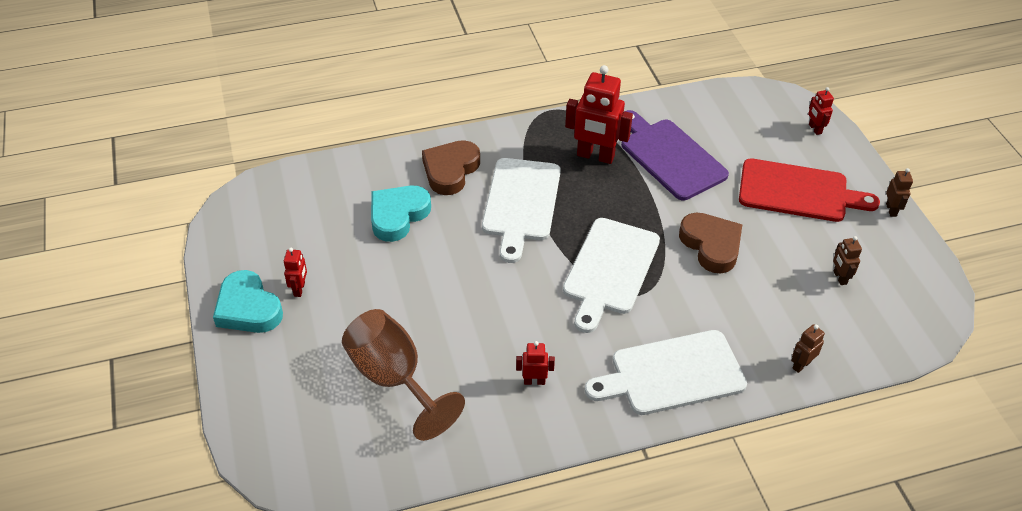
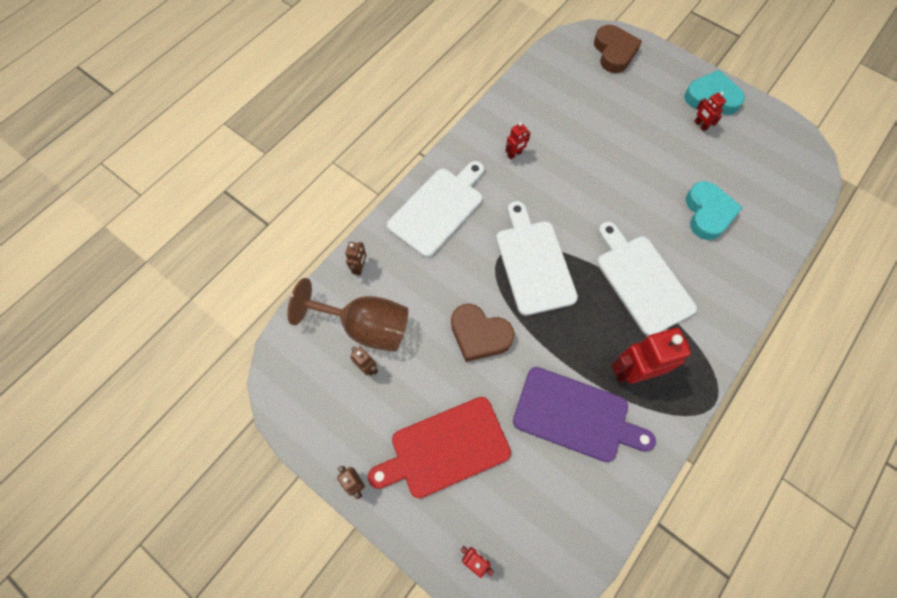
camera: 145 degrees right, 20 degrees up
brown goblet [342,309,465,441] -> brown goblet moved to [287,278,408,352]
brown heart [422,140,480,195] -> brown heart moved to [594,25,642,73]

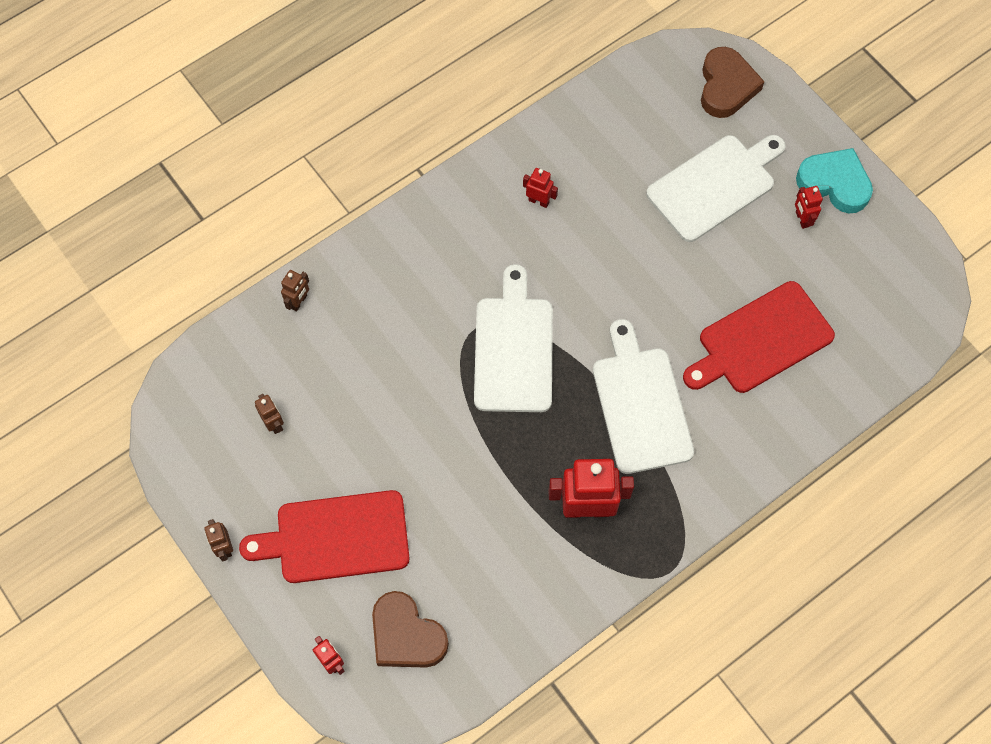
camera: 15 degrees right, 0 degrees up
brown goblet [287,278,408,352] -> none
white cutting board [387,161,484,258] -> white cutting board moved to [646,135,786,242]
brown heart [451,304,515,362] -> brown heart moved to [372,591,449,668]
red robot [506,122,530,160] -> red robot turned 135 degrees counterclockwise [523,168,558,208]
purple cutting board [513,367,656,462] -> none
turquoise heart [686,181,743,240] -> red cutting board [683,281,835,393]

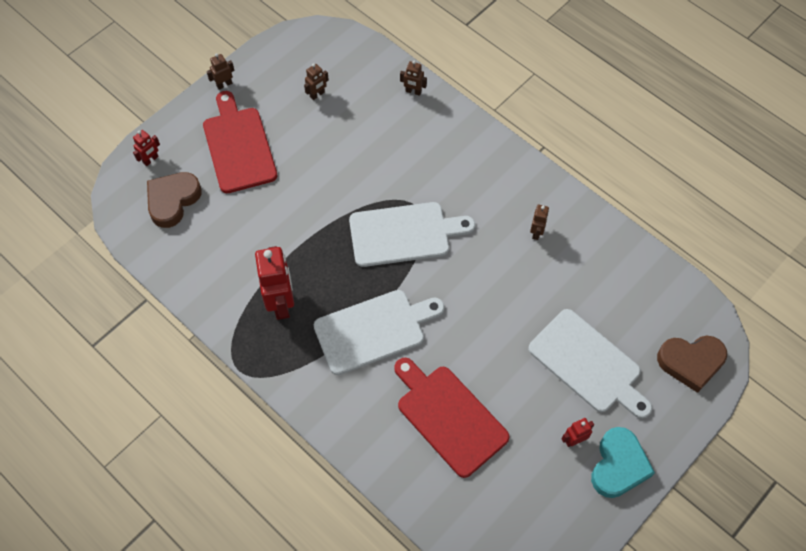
camera: 80 degrees right, 5 degrees down
red robot [523,168,558,208] -> brown robot [530,205,549,240]

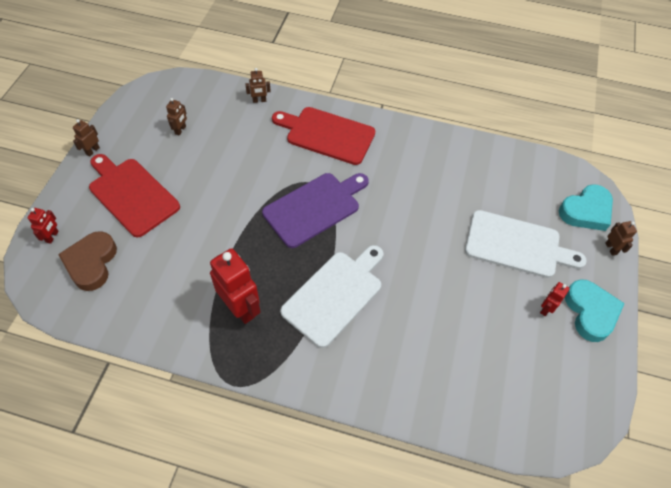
camera: 30 degrees left, 5 degrees down
white cutting board [349,202,475,267] -> purple cutting board [262,173,369,248]
red cutting board [394,358,510,478] -> red cutting board moved to [272,107,375,165]
brown robot [530,205,549,240] -> brown robot moved to [605,221,637,256]
brown heart [657,336,727,393] -> turquoise heart [559,184,613,231]

